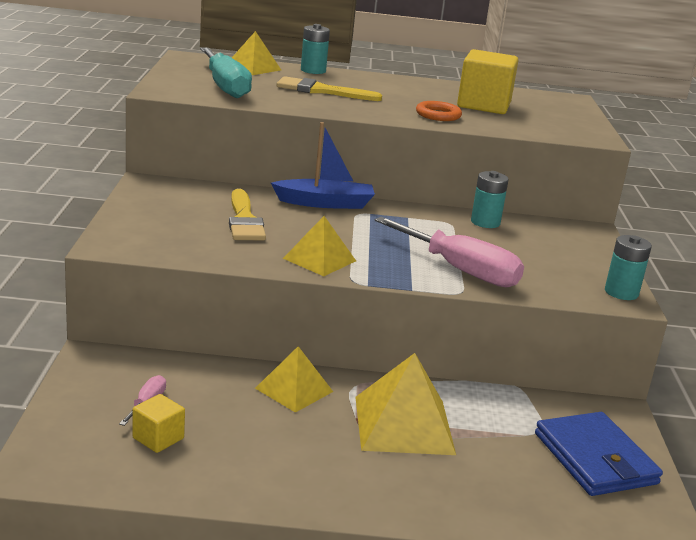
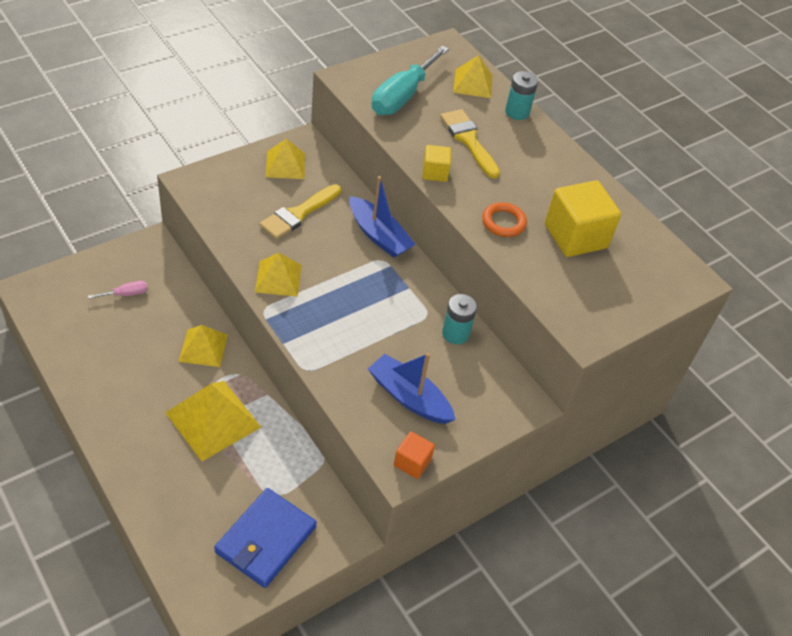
camera: 50 degrees right, 25 degrees up
yellow cube [132,394,185,453] -> yellow cube moved to [422,145,451,182]
pink screwdriver [375,217,524,287] -> none
turquoise battery [605,235,652,300] -> orange cube [394,432,435,479]
none -> yellow pyramid [266,139,305,179]
none -> blue boat [368,353,455,424]

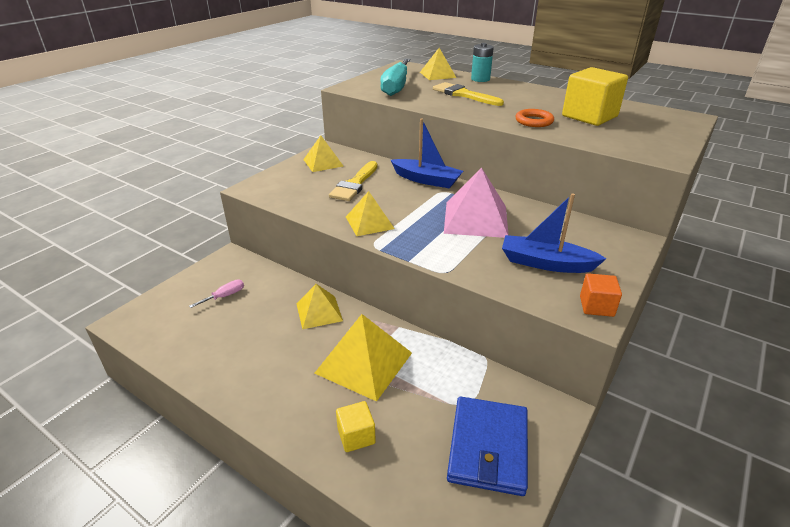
camera: 15 degrees left, 15 degrees down
yellow cube [422,145,451,182] -> yellow cube moved to [336,401,376,452]
turquoise battery [442,294,477,344] -> none
none -> pink pyramid [444,167,509,238]

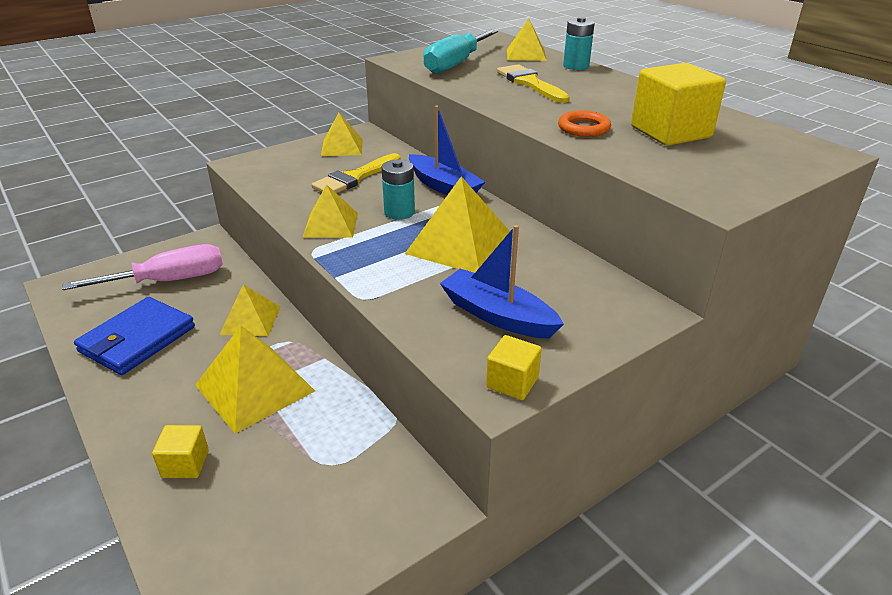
camera: 20 degrees right, 0 degrees up
pink screwdriver [189,280,244,308] -> pink screwdriver [62,244,223,290], size x2.25
pink pyramid [444,167,509,238] -> yellow pyramid [405,176,513,273]
blue wallet [447,396,528,496] -> blue wallet moved to [74,297,195,375]
orange cube [580,273,622,317] -> yellow cube [486,335,542,400]
none -> turquoise battery [382,160,415,220]

